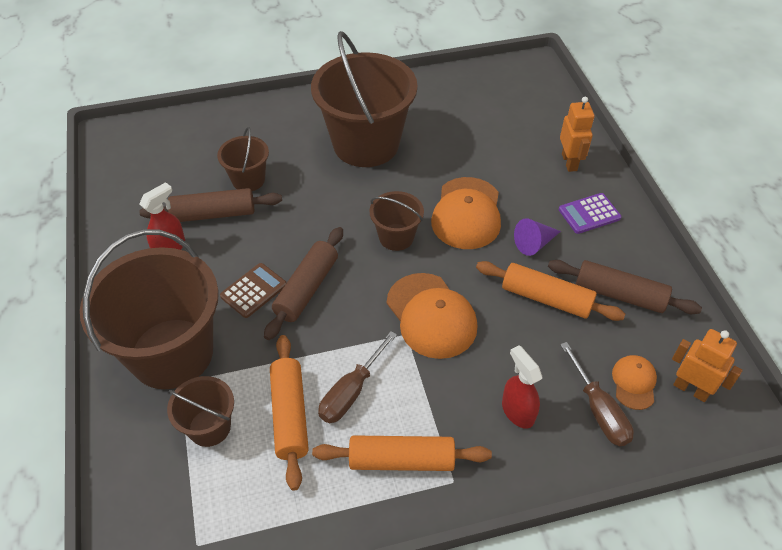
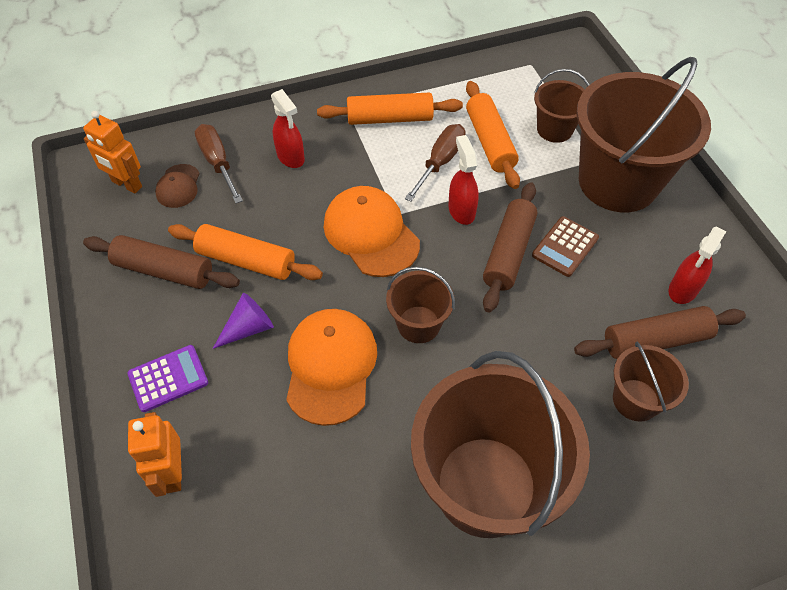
camera: 175 degrees right, 5 degrees up
orange cap [612,355,657,410] -> brown cap [155,164,200,208]
none -> red spray bottle [448,135,479,225]

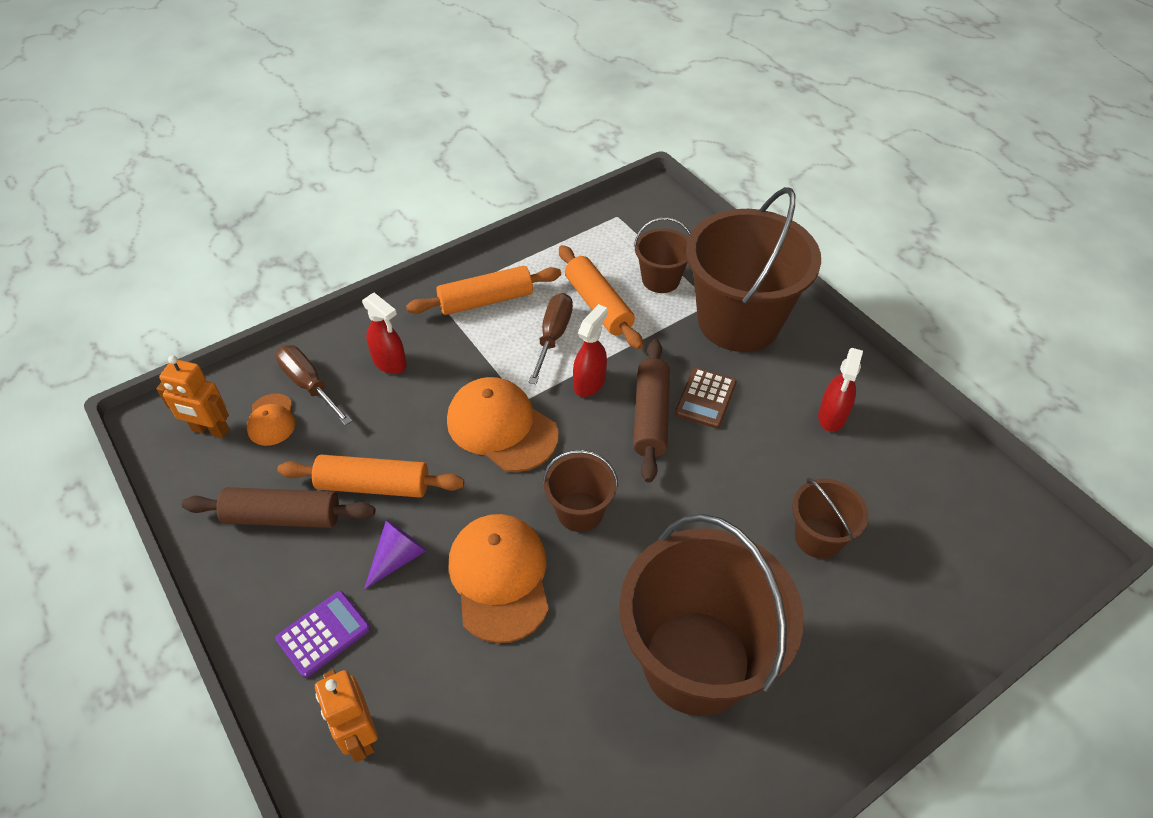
camera: 15 degrees left, 5 degrees down
brown cap [155,164,200,208] -> orange cap [247,394,295,446]
red spray bottle [448,135,479,225] -> red spray bottle turned 60 degrees clockwise [573,304,608,397]
brown rolling pin [574,306,746,359] -> none

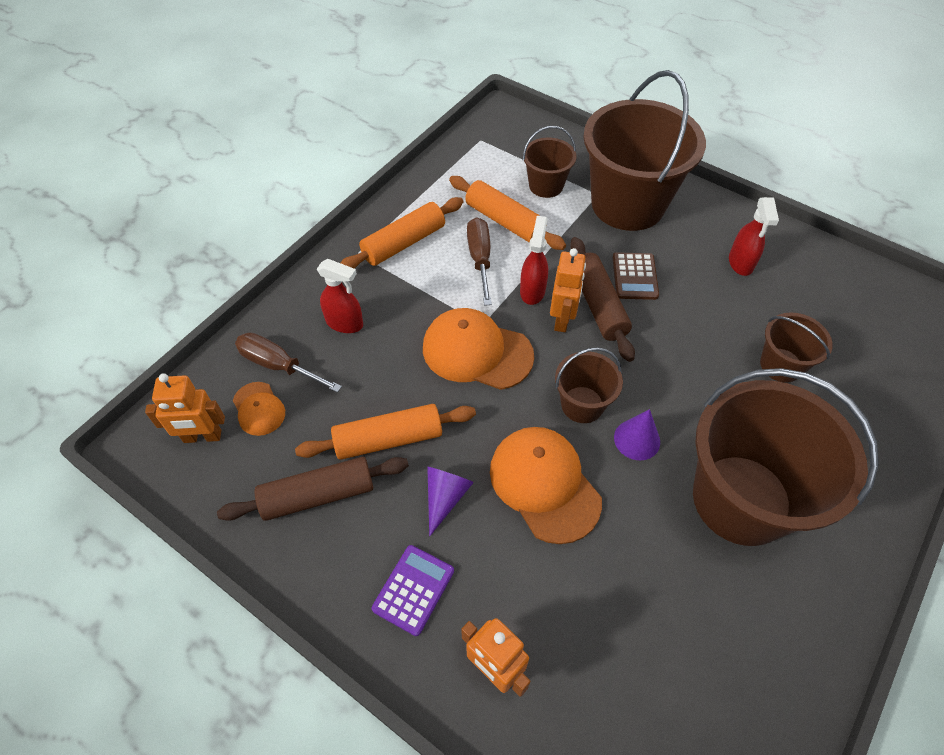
camera: 20 degrees left, 5 degrees up
none -> orange robot [550,248,586,332]
none -> purple cone [614,409,660,460]

